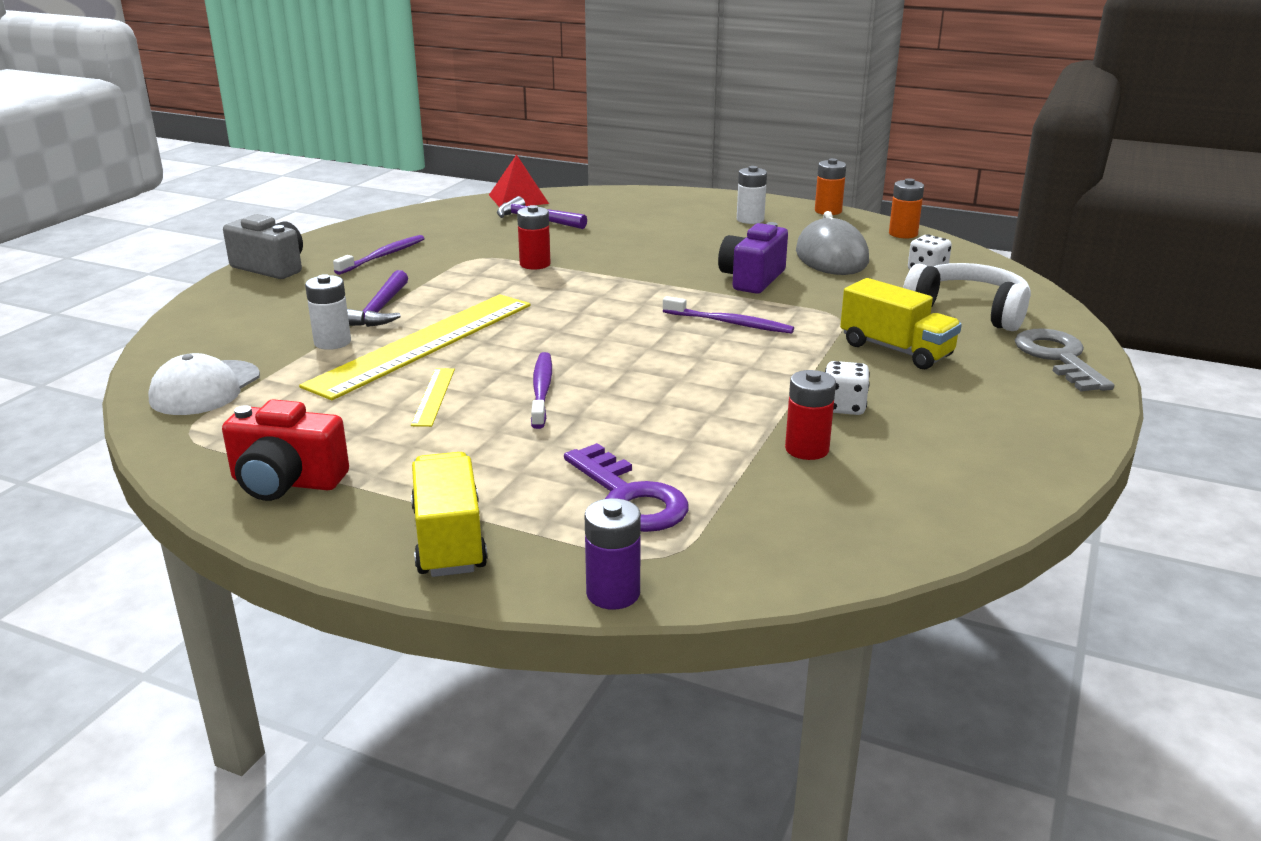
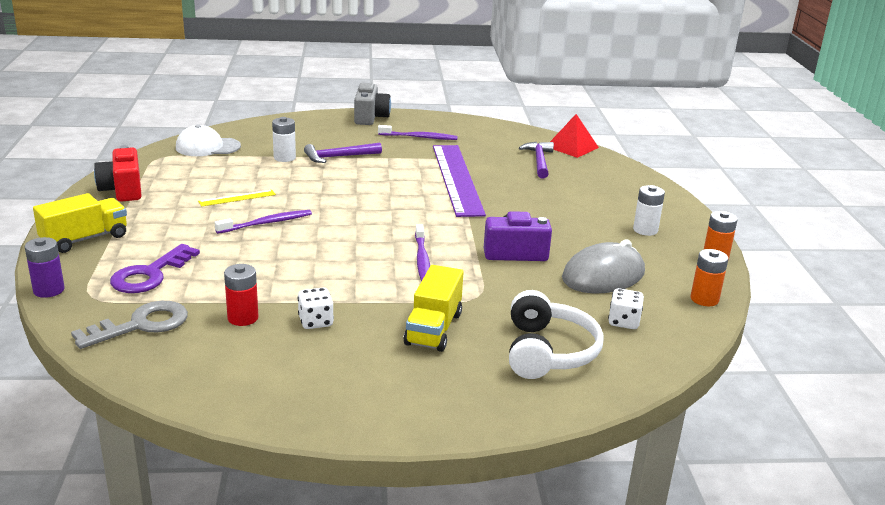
camera: 60 degrees right, 0 degrees up
yellow ruler [299,294,531,400] -> none
red battery [517,205,550,270] -> purple ruler [433,145,486,217]
grey key [1015,329,1114,391] -> grey key moved to [71,301,188,349]

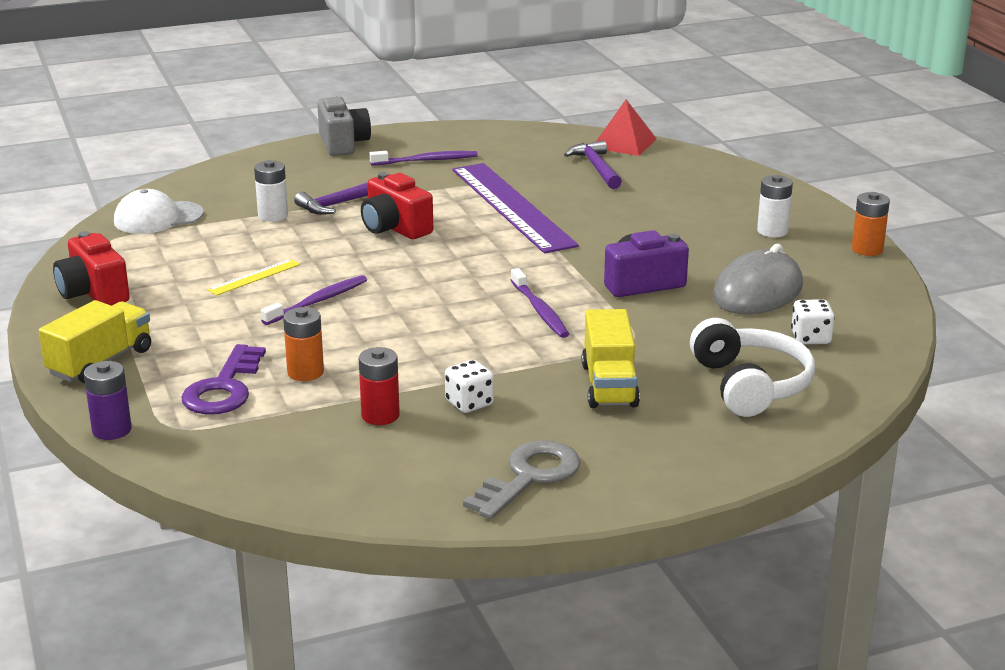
camera: 15 degrees left, 0 degrees up
grey key [71,301,188,349] -> grey key moved to [463,441,581,519]
orange battery [691,249,728,306] -> orange battery moved to [283,307,324,381]
none -> red camera [361,172,433,239]

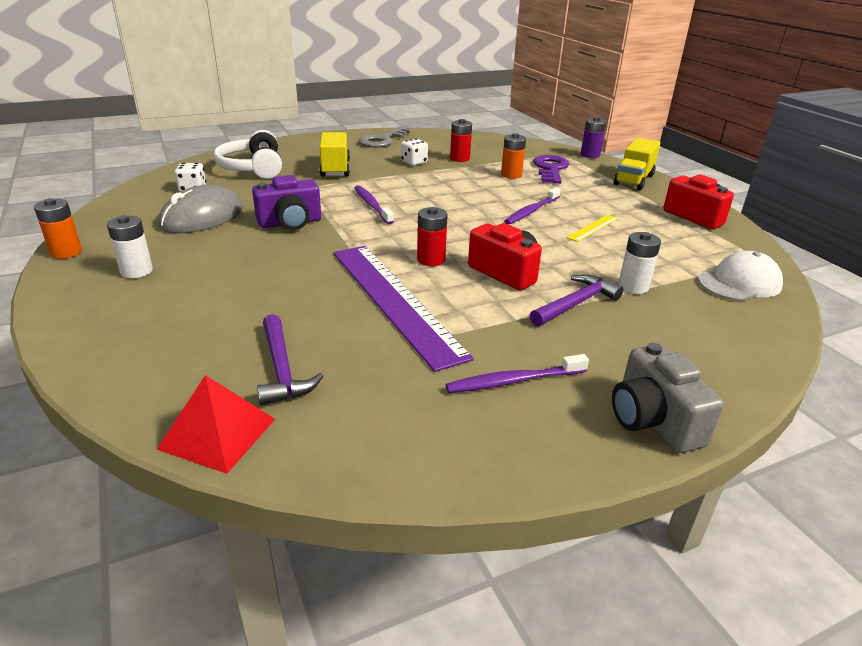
camera: 175 degrees right, 5 degrees up
none -> red battery [417,207,448,266]

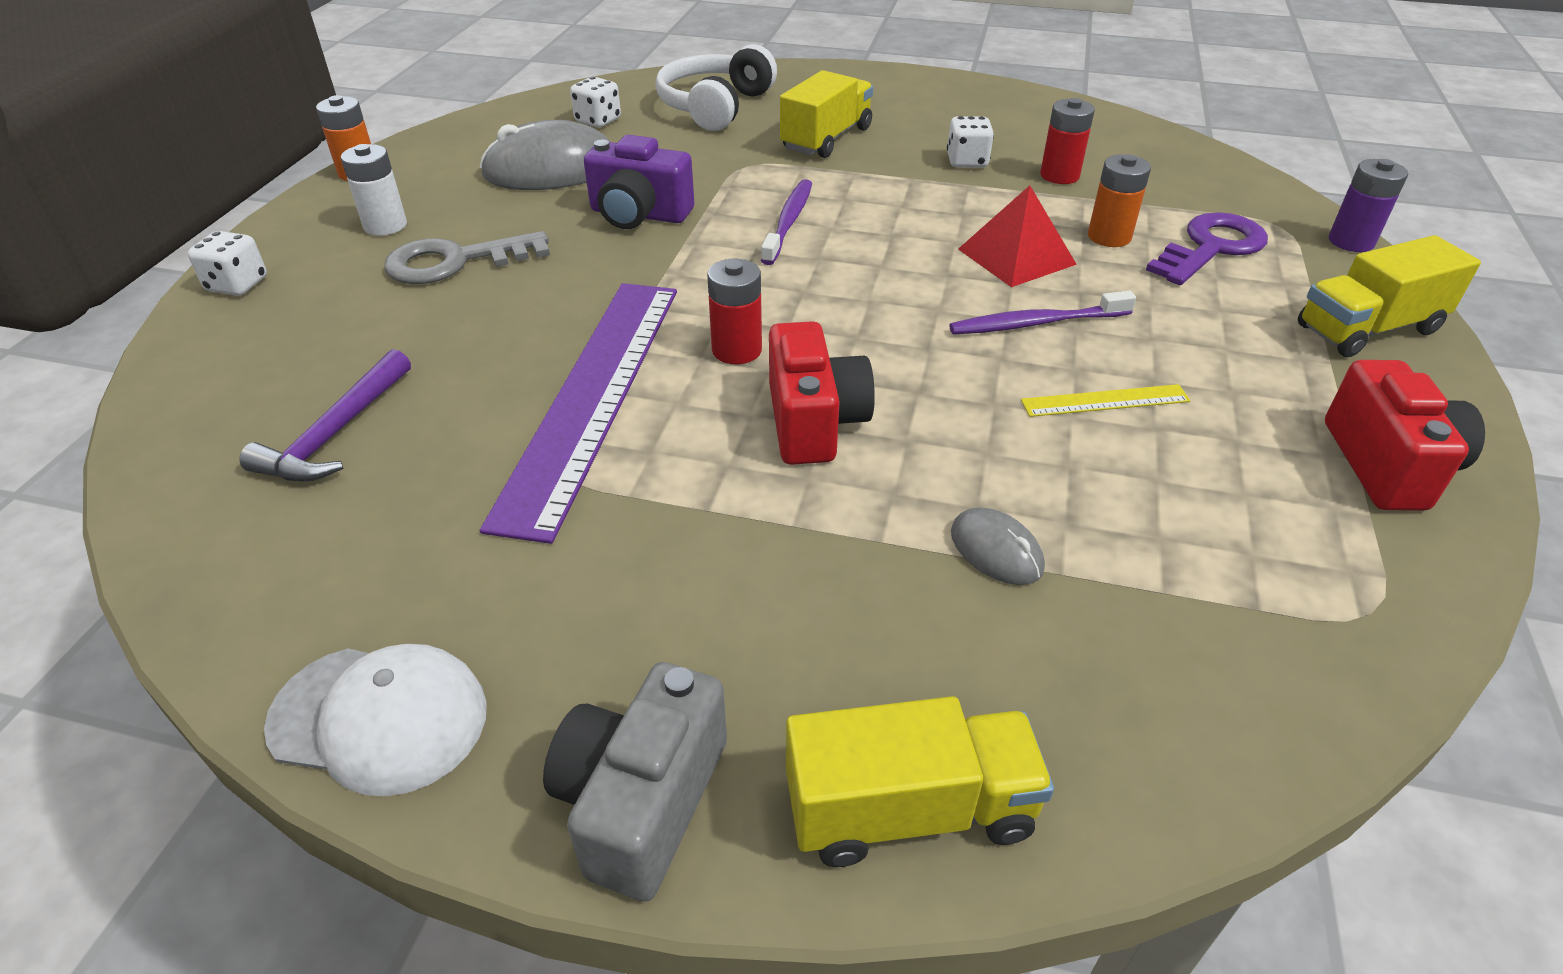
camera: 40 degrees right, 10 degrees up
red pyramid [156,375,275,474] -> red pyramid moved to [958,185,1077,287]
grey key [358,127,412,148] -> grey key moved to [384,231,550,284]
purple toothbrush [446,354,589,393] -> none
purple hammer [530,274,623,327] -> none
white battery [618,232,661,294] -> grey mouse [951,508,1045,585]
white cap [698,251,783,301] -> white cap moved to [264,644,487,797]
none -> white dice [188,231,267,296]
none -> yellow truck [786,696,1054,867]

